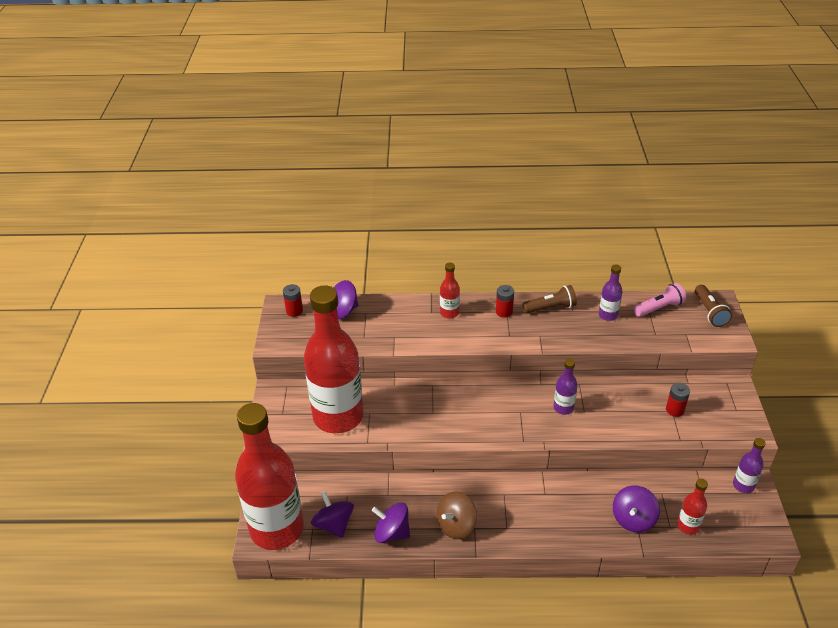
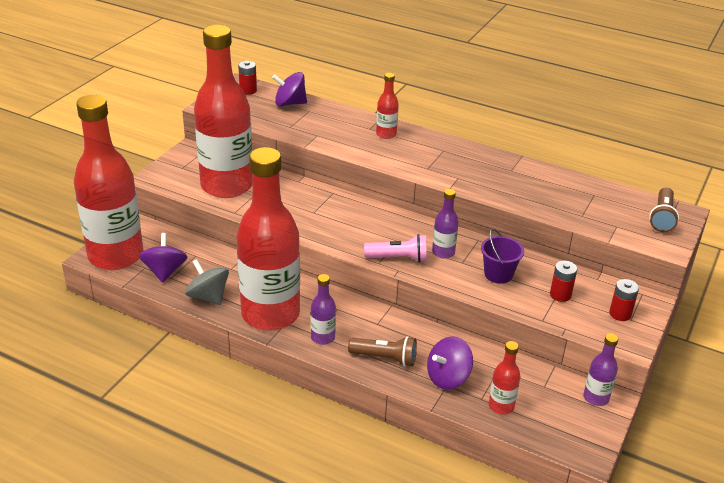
camera: 25 degrees right, 5 degrees down
purple spinning top [372,502,410,543] -> grey spinning top [185,259,229,305]
brown spinning top [437,491,477,539] -> red bottle [237,147,300,331]
red battery [496,285,514,318] -> red battery moved to [609,279,639,321]
brown flashlight [523,285,577,314] -> brown flashlight moved to [348,336,417,367]
purple bottle [599,265,623,321] -> purple bottle moved to [311,274,336,345]
pink flashlight [634,283,686,317] -> pink flashlight moved to [364,234,427,262]
none -> purple bucket [481,229,524,284]

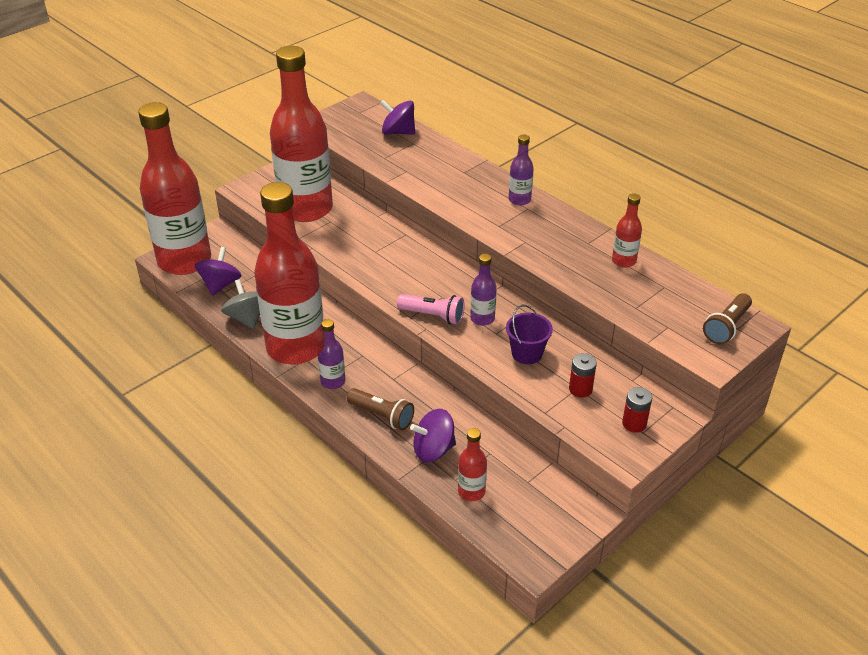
camera: 20 degrees right, 5 degrees up
red battery [238,61,257,95] -> none
red bottle [376,73,399,139] -> red bottle moved to [612,193,642,268]
purple bottle [584,333,618,406] -> purple bottle moved to [509,134,534,206]

